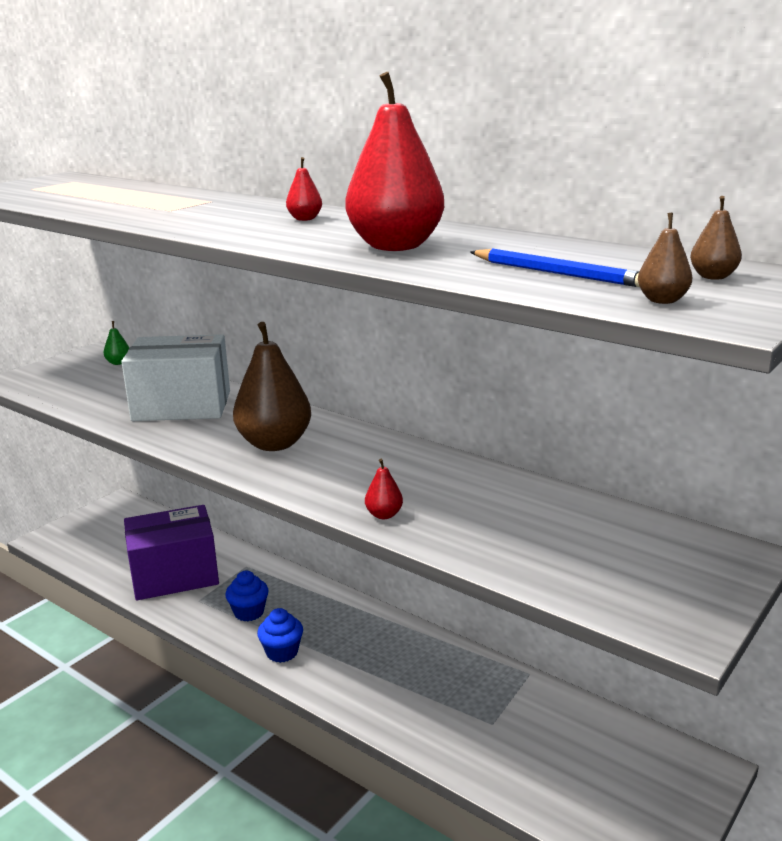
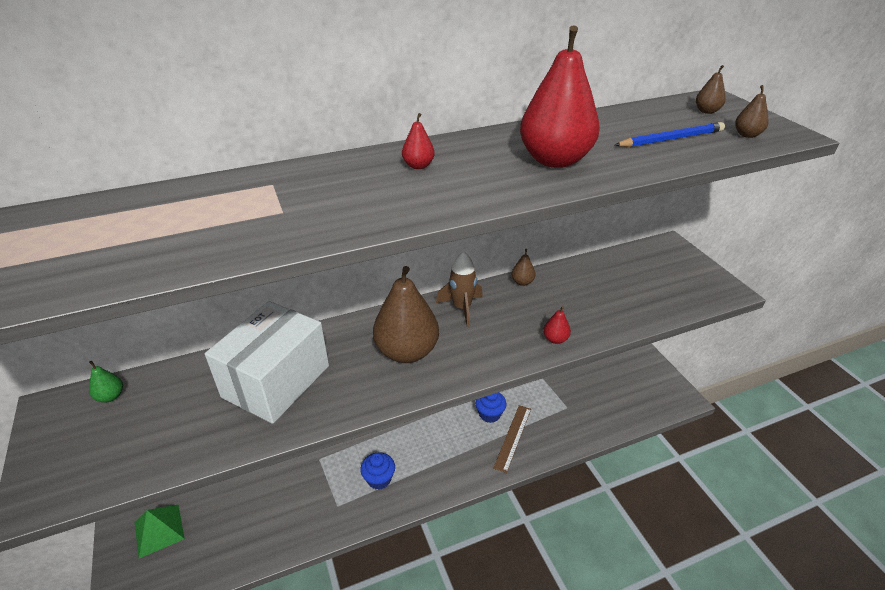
camera: 60 degrees left, 15 degrees up
purple box [124,505,219,600] -> none
blue cupcake [257,608,303,663] -> blue cupcake moved to [475,392,506,423]
none -> green pyramid [135,505,185,558]
none -> brown rocket [436,251,483,327]
none -> brown ruler [493,405,531,473]
none -> brown pear [512,249,535,286]

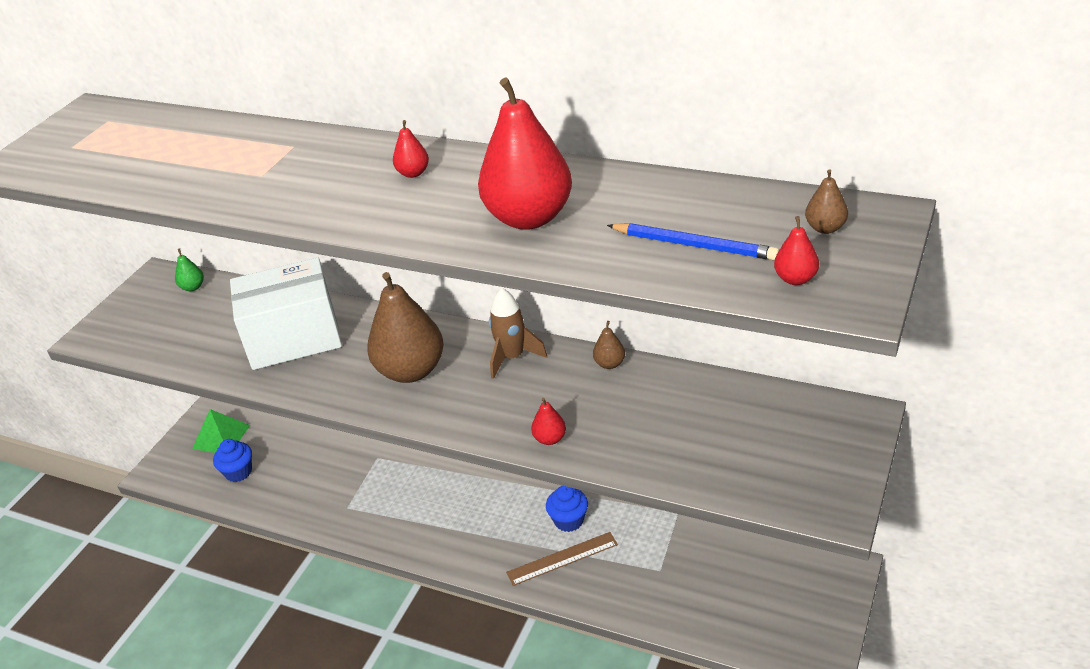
camera: 50 degrees right, 0 degrees up
blue cupcake [360,452,395,490] -> blue cupcake moved to [213,439,252,482]
brown pear [735,85,768,138] -> red pear [774,216,819,285]

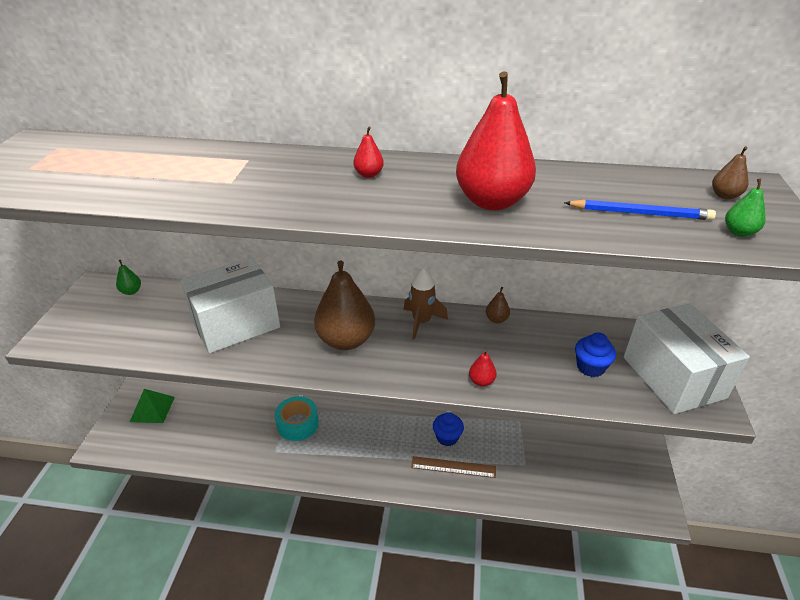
camera: 20 degrees left, 0 degrees up
blue cupcake [213,439,252,482] -> blue cupcake moved to [575,333,616,377]
brown ruler [506,532,618,586] -> brown ruler turned 45 degrees clockwise [411,456,496,478]
red pear [774,216,819,285] -> green pear [725,179,766,237]
none -> turquoise tape [275,396,319,441]
none -> white box [624,304,750,414]

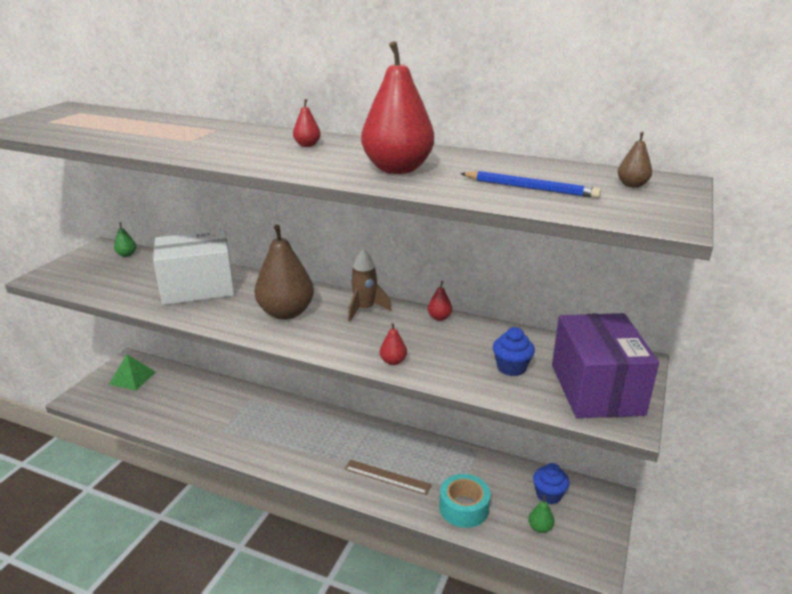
camera: 15 degrees right, 10 degrees down
turquoise tape [275,396,319,441] -> turquoise tape moved to [439,474,491,528]
blue cupcake [433,412,464,446] -> blue cupcake moved to [533,463,569,504]
brown pear [486,287,510,323] -> red pear [428,281,452,321]
white box [624,304,750,414] -> purple box [552,313,659,418]
green pear [725,179,766,237] -> green pear moved to [528,496,555,533]

